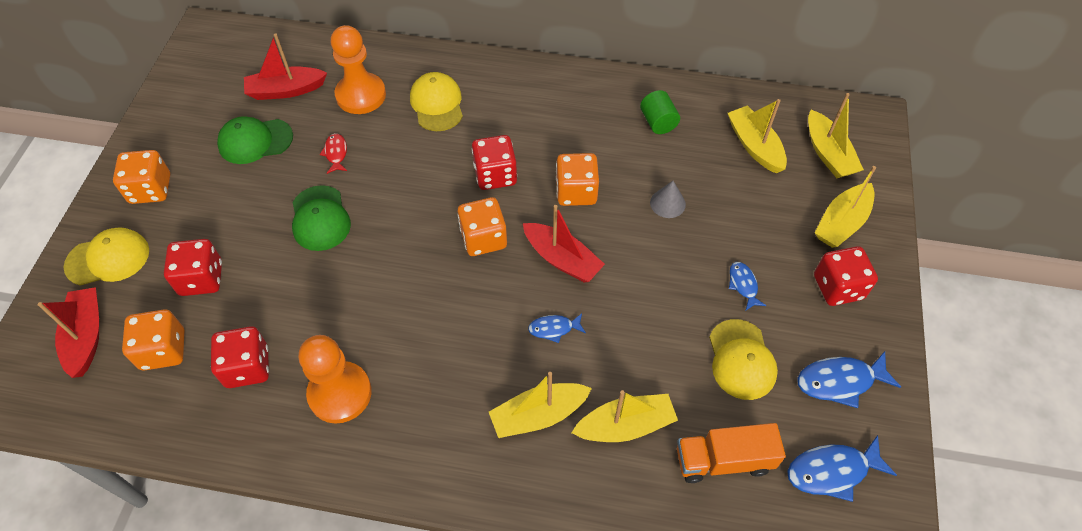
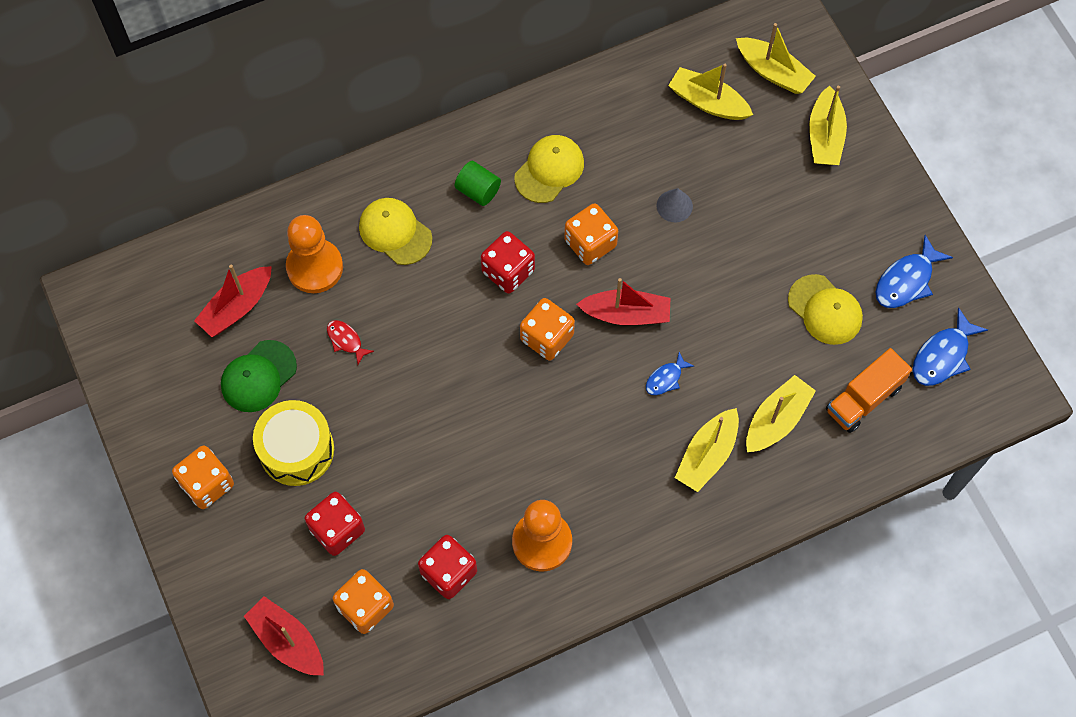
camera: 35 degrees left, 10 degrees up
yellow cap [63,227,149,286] -> yellow cap moved to [514,135,584,203]
green cap [292,185,351,251] -> none
green cylinder [640,90,680,134] -> green cylinder moved to [454,161,501,206]
blue fish [729,262,767,311] -> none
red dice [814,246,878,306] -> none
none -> yellow drum [253,400,334,486]

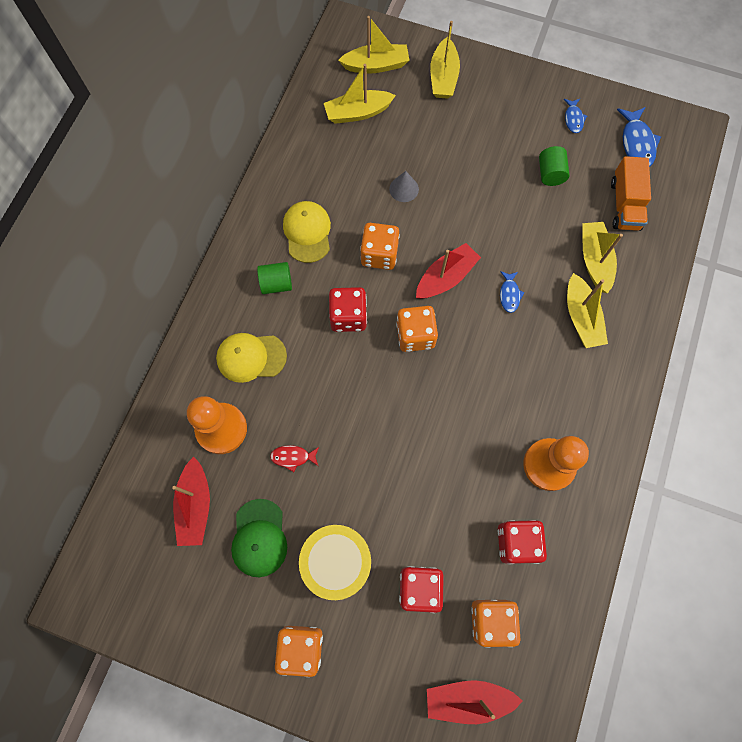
camera: 45 degrees left, 5 degrees up
yellow cap [788,274,863,345] -> green cylinder [539,146,569,186]
yellow boat [809,86,847,165] -> yellow boat turned 45 degrees clockwise [430,21,460,99]
blue fish [875,235,953,308] -> blue fish [564,99,587,133], size x0.59

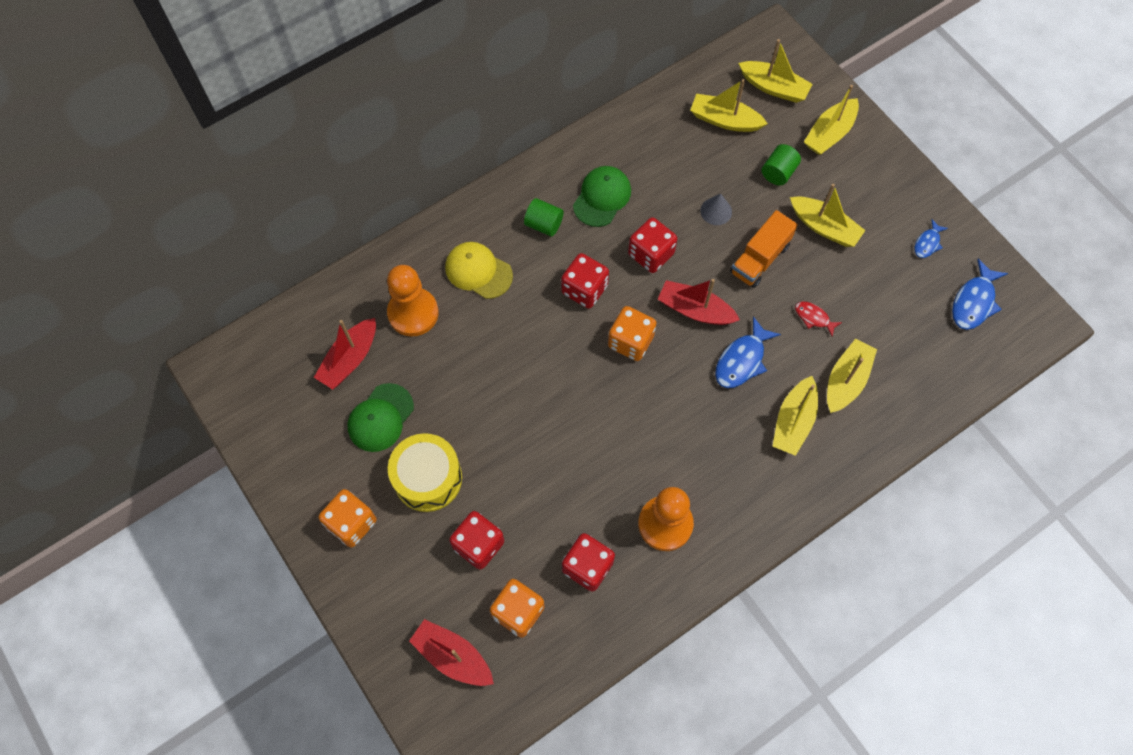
camera: 35 degrees right, 5 degrees down
red fish [270,445,319,472] -> red fish moved to [795,301,842,337]
yellow cap [283,201,331,263] -> green cap [573,166,631,227]
orange dice [360,223,400,270] -> red dice [628,217,677,273]
red boat [416,243,481,299] -> red boat turned 150 degrees counterclockwise [658,279,740,325]
blue fish [500,271,525,313] -> blue fish [715,316,781,388], size x1.71
green cylinder [539,146,569,186] -> green cylinder moved to [762,144,801,186]
orange truck [611,156,651,231] -> orange truck moved to [730,210,798,288]
none -> yellow boat [790,184,866,247]

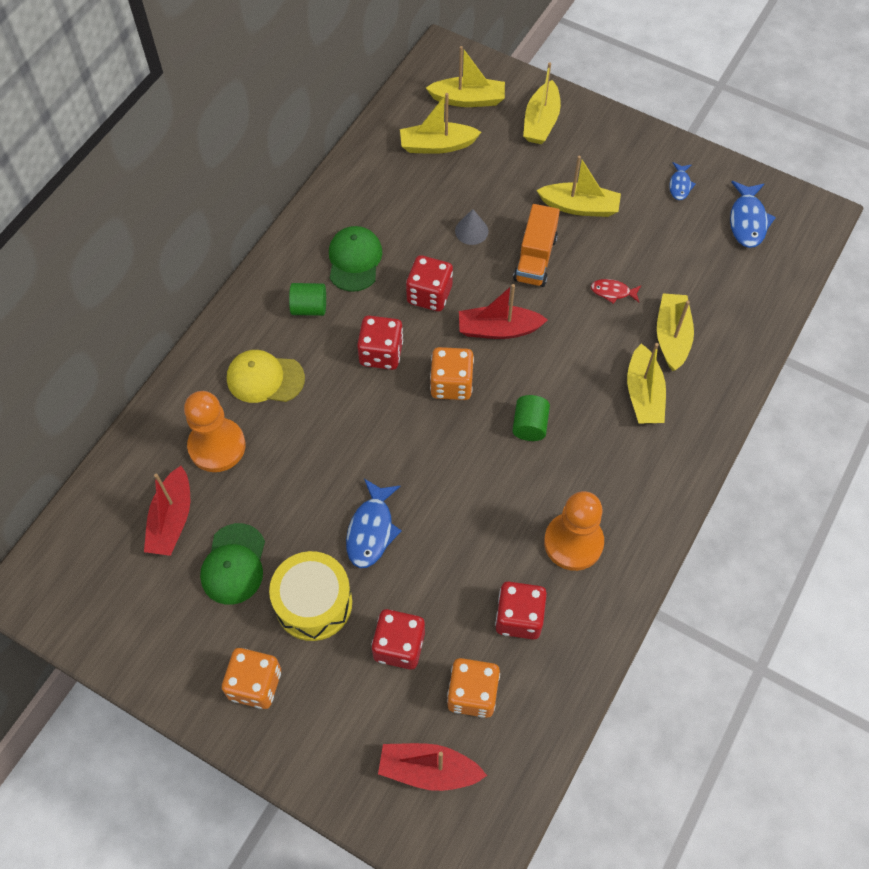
camera: 25 degrees left, 5 degrees down
blue fish [715,316,781,388] -> blue fish moved to [346,479,402,568]
green cylinder [762,144,801,186] -> green cylinder moved to [512,395,550,441]

